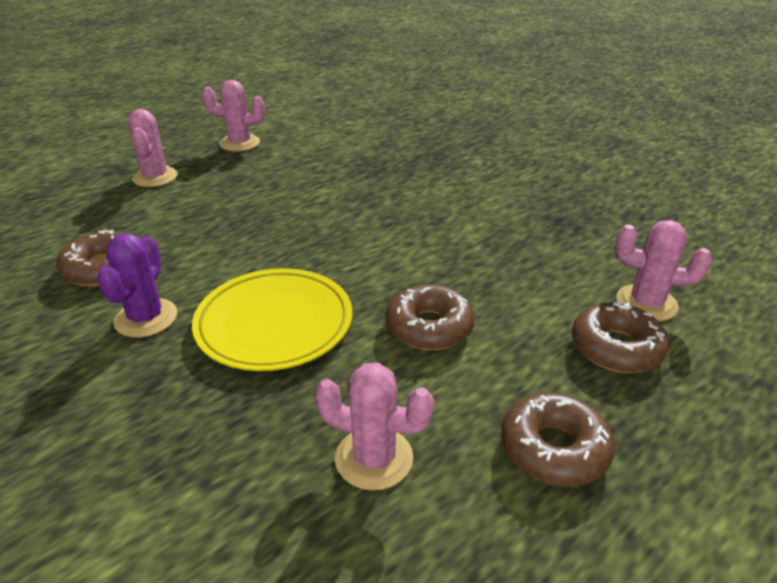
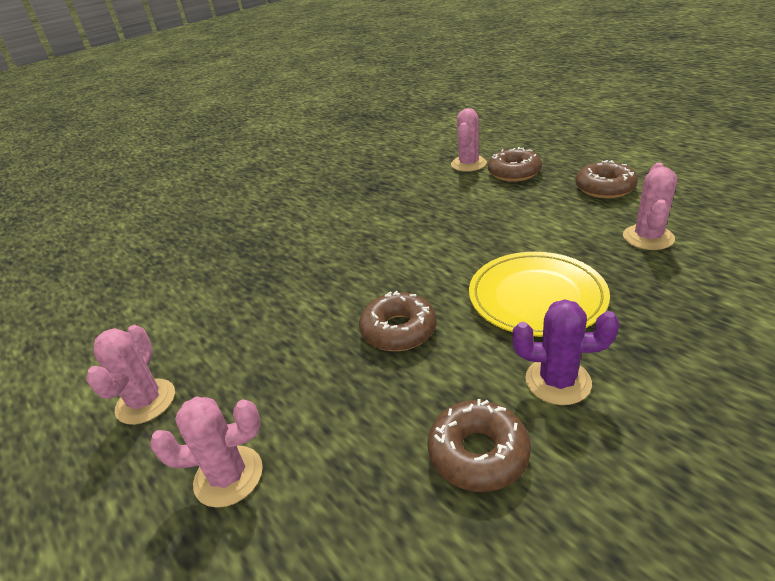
camera: 85 degrees left, 0 degrees up
brown donut [385,284,475,350] -> brown donut moved to [359,291,437,351]

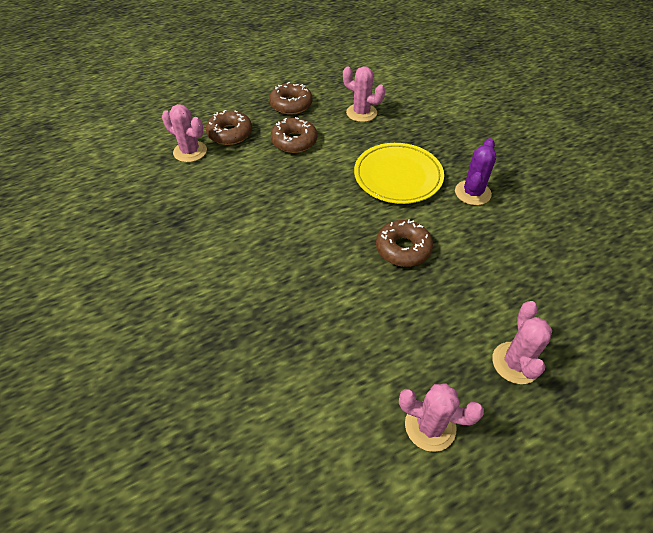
camera: 80 degrees left, 15 degrees up
brown donut [427,399,531,492] -> brown donut moved to [271,117,317,153]

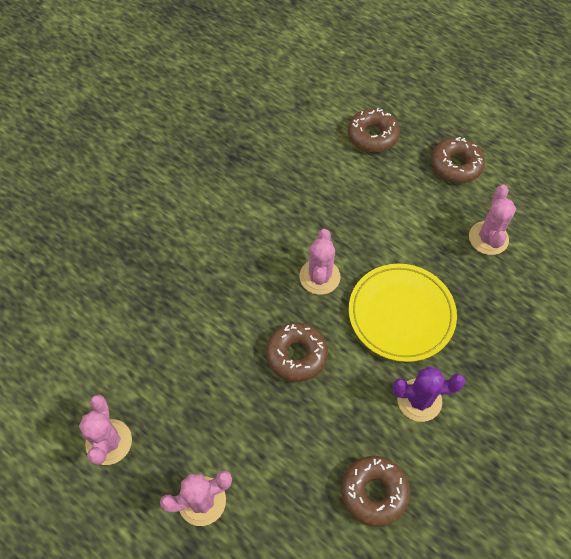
camera: 65 degrees right, 10 degrees up
pink cactus [162,104,207,162] -> pink cactus moved to [300,229,341,295]
brown donut [271,117,317,153] -> brown donut moved to [341,456,410,527]

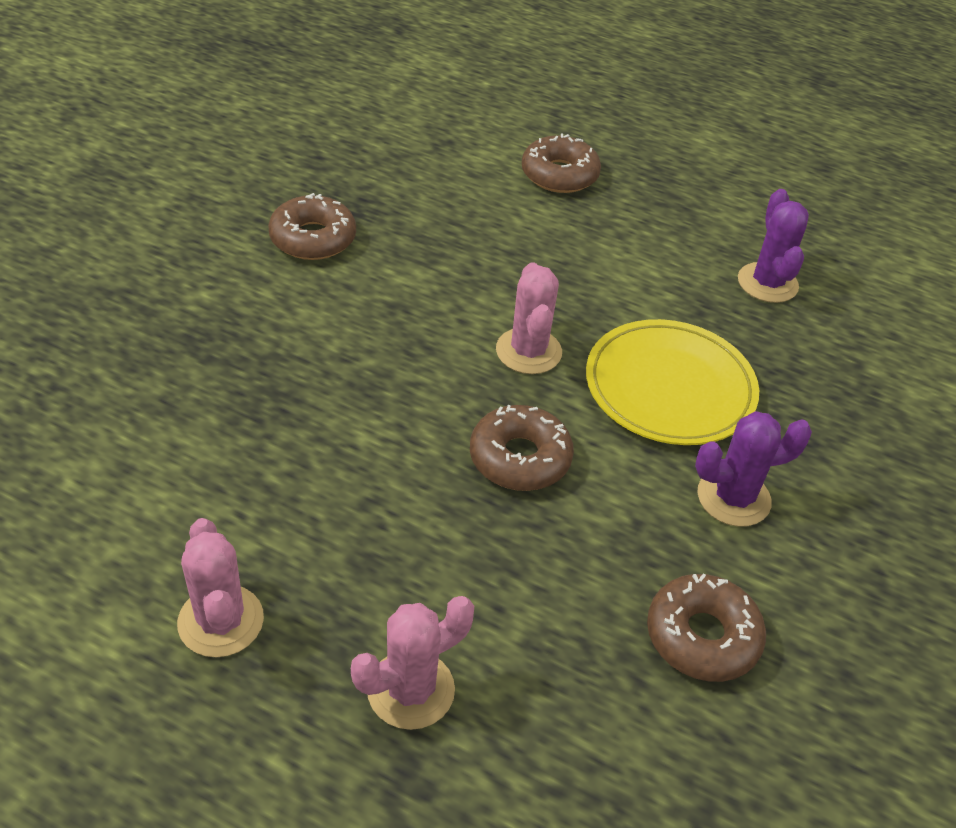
camera: 15 degrees left, 15 degrees down
brown donut [431,137,485,183] -> brown donut moved to [268,193,356,260]
pink cactus [469,185,516,255] -> purple cactus [738,189,809,303]

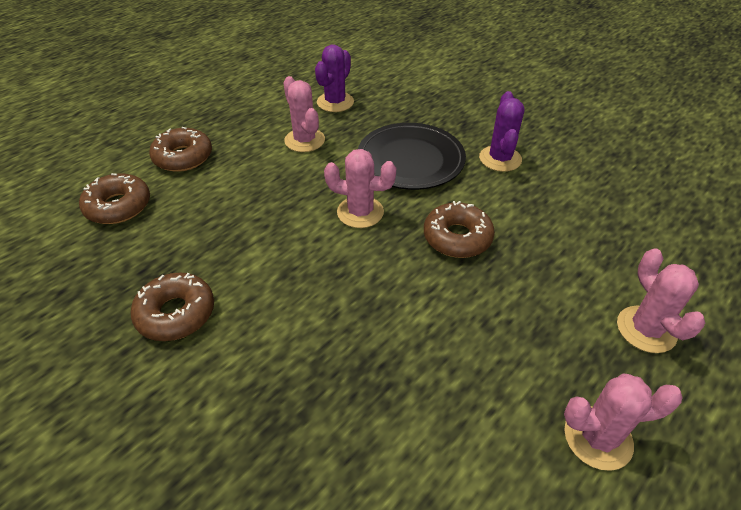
camera: 70 degrees left, 0 degrees up
yellow plate [586,319,759,445] -> black plate [358,123,466,190]
brown donut [647,573,766,682] -> brown donut moved to [79,173,150,224]
purple cactus [738,189,809,303] -> purple cactus turned 75 degrees counterclockwise [315,44,354,112]
none -> pink cactus [283,76,325,152]

